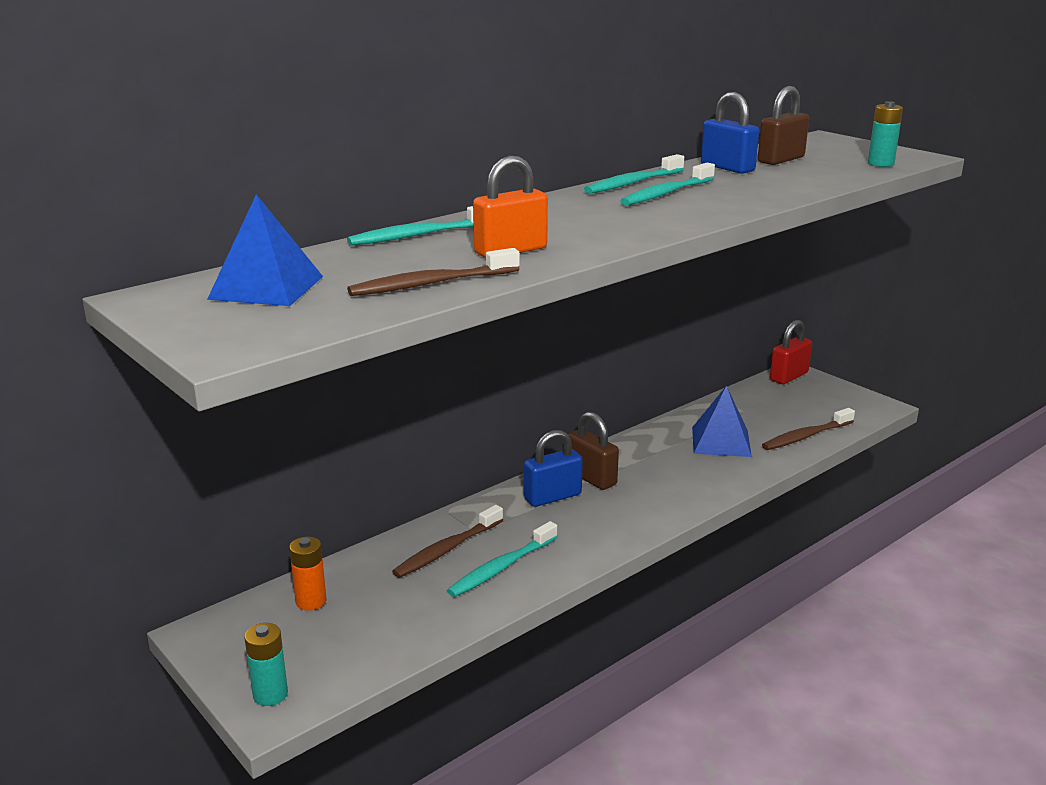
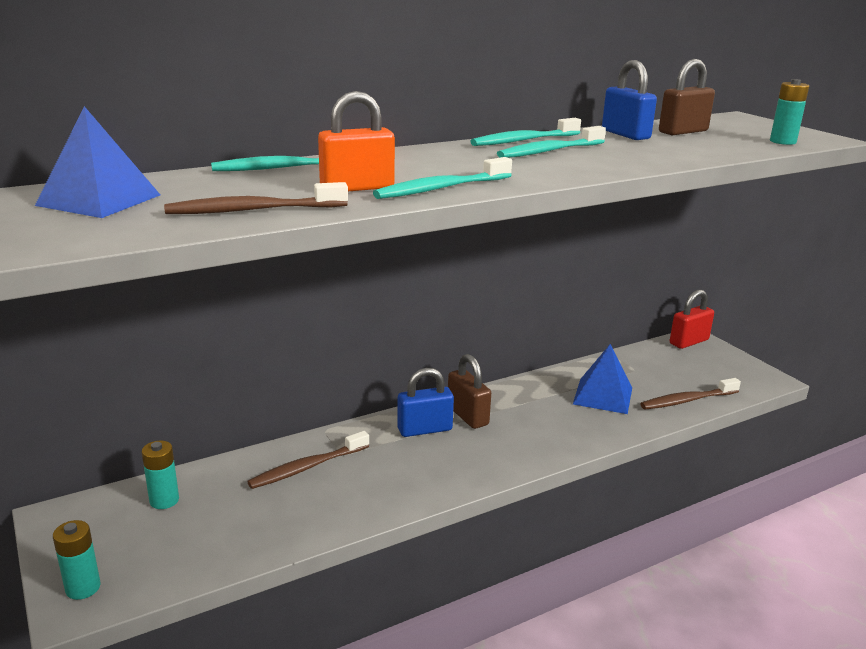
camera: 10 degrees right, 0 degrees up
orange battery [289,537,327,611] -> turquoise battery [142,441,179,509]
turquoise toothbrush [447,521,558,597] -> turquoise toothbrush moved to [373,157,512,199]

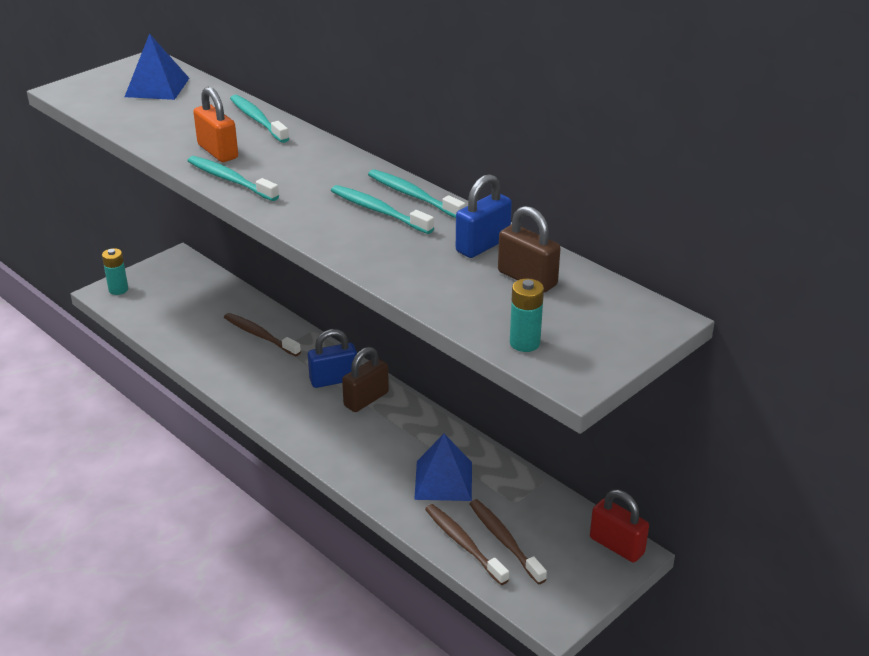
camera: 75 degrees right, 10 degrees up
turquoise battery [142,441,179,509] -> none
brown toothbrush [164,182,348,214] -> brown toothbrush moved to [470,499,547,585]
blue padlock [397,368,454,437] -> blue padlock turned 75 degrees counterclockwise [308,329,357,388]

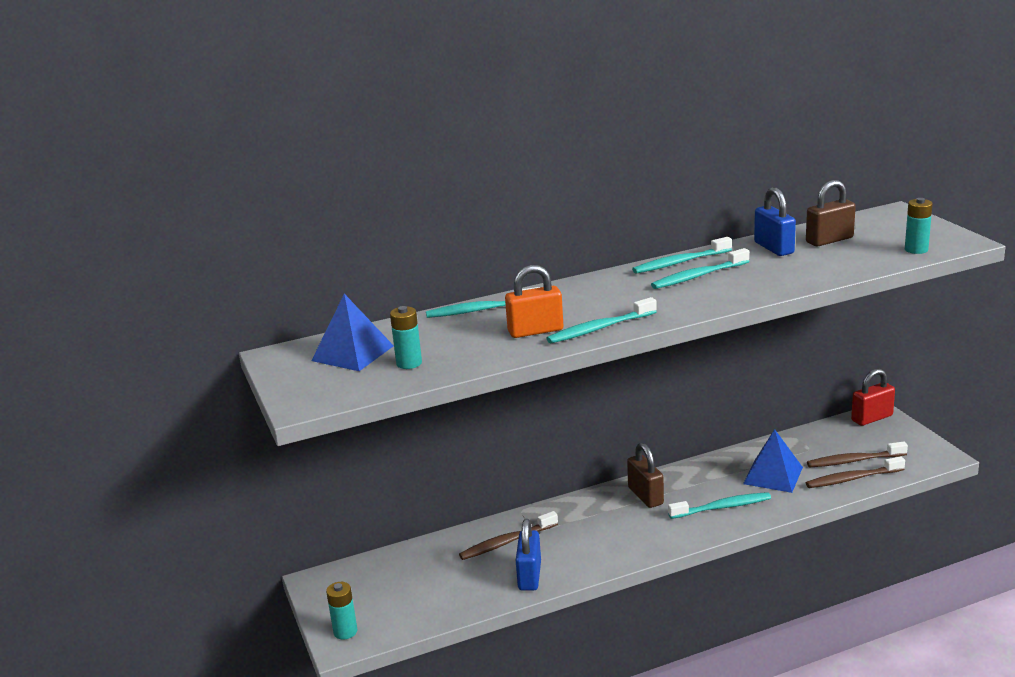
camera: 65 degrees left, 10 degrees down
blue padlock [308,329,357,388] -> blue padlock moved to [516,519,541,591]
none -> turquoise battery [390,306,422,369]
none -> turquoise toothbrush [668,492,771,519]

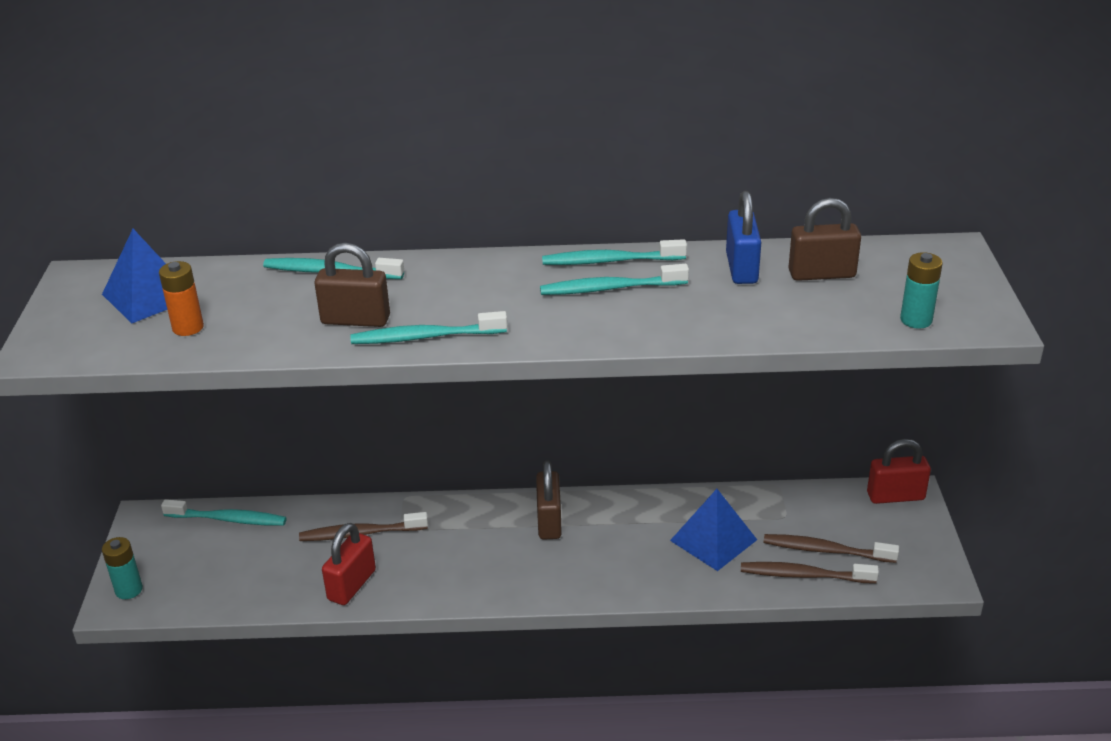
camera: 20 degrees right, 10 degrees up
turquoise battery [390,306,422,369] -> orange battery [159,261,204,336]
orange padlock [505,265,563,338] -> brown padlock [315,243,390,327]
blue padlock [516,519,541,591] -> red padlock [322,523,376,605]
turquoise toothbrush [668,492,771,519] -> turquoise toothbrush moved to [161,499,287,526]

